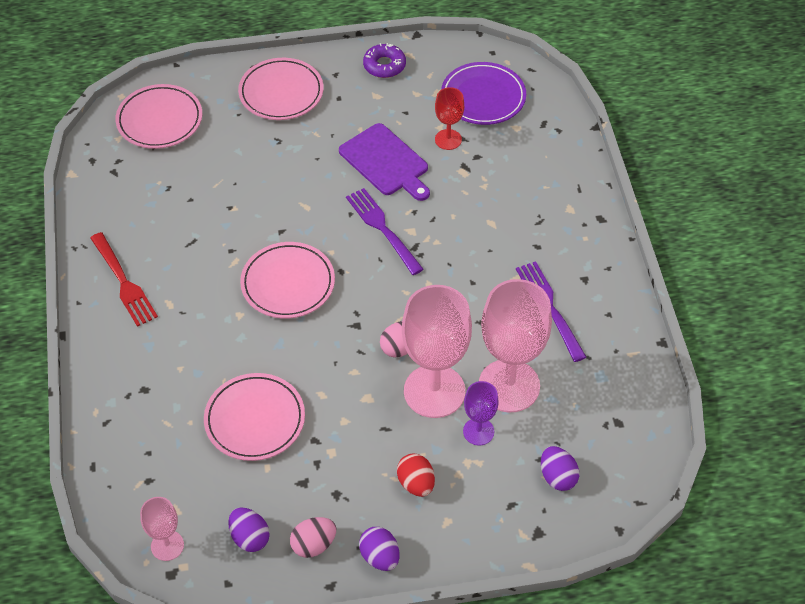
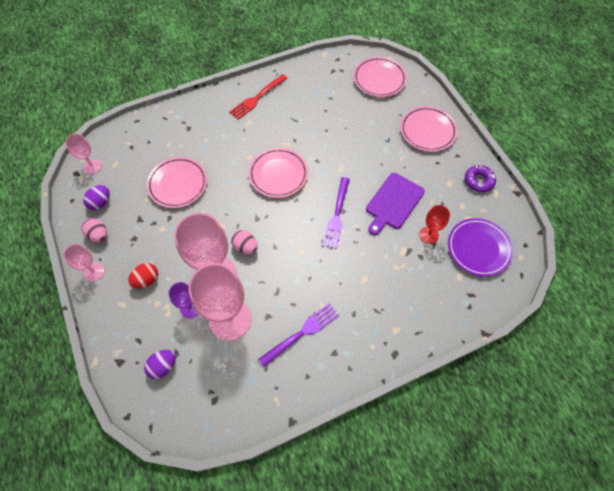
camera: 75 degrees right, 10 degrees up
purple fork [346,188,424,275] -> purple fork turned 150 degrees clockwise [322,177,350,249]
purple egg [359,527,400,571] -> pink goblet [63,244,104,282]

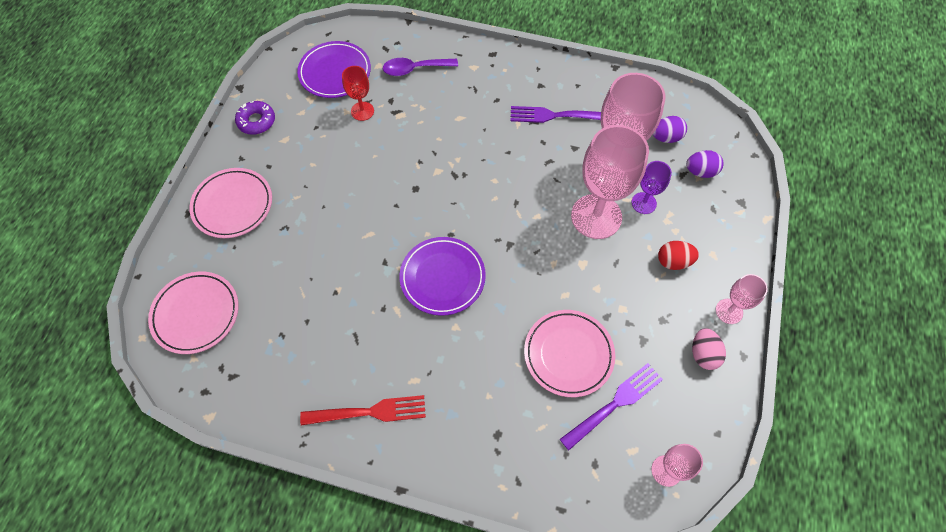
camera: 140 degrees left, 0 degrees up
purple egg [83,185,110,210] -> purple egg moved to [653,116,687,143]
pink egg [231,230,257,254] -> none
pink plate [249,148,308,198] -> purple plate [400,237,486,316]
purple fork [322,177,350,249] -> purple fork moved to [560,363,663,451]
purple cutting board [366,173,425,235] -> none
none -> purple spoon [383,58,458,76]

